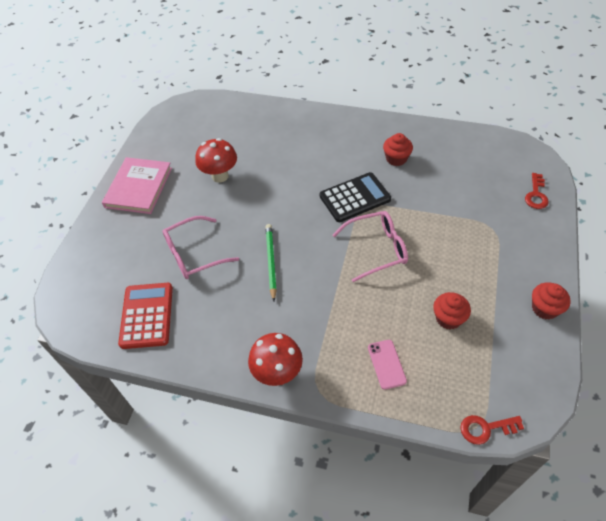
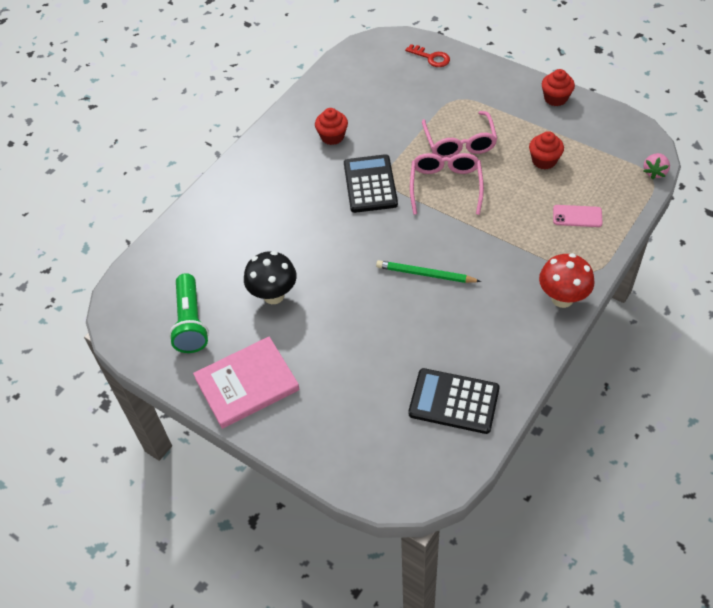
camera: 70 degrees left, 0 degrees up
pink book [102,157,172,214] -> pink book turned 60 degrees counterclockwise [193,337,300,429]
red calculator [118,283,173,349] -> black calculator [409,368,500,434]
pink glasses [163,216,239,279] -> pink glasses moved to [422,111,497,158]
red mushroom [195,138,237,183] -> black mushroom [244,251,297,304]
red key [460,415,524,445] -> pink strawberry [643,153,670,180]
none -> green flashlight [169,273,209,353]

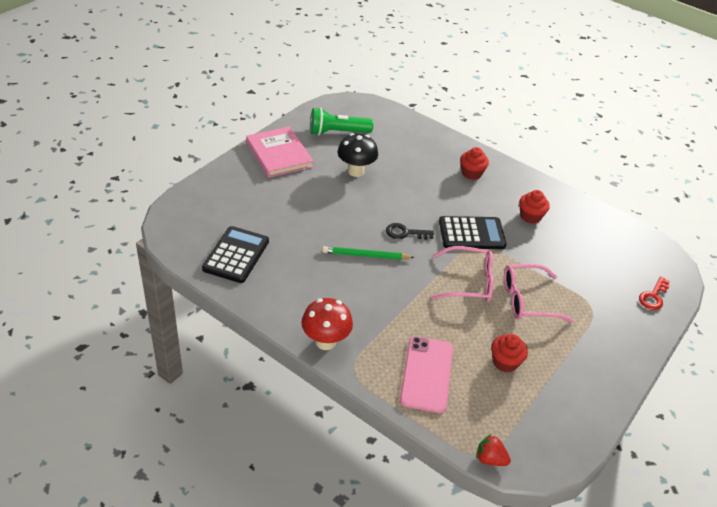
camera: 85 degrees right, 10 degrees down
green pencil [376,260,481,283] -> green pencil turned 105 degrees counterclockwise [322,246,415,260]
red cupcake [542,69,575,106] -> red cupcake moved to [460,147,489,180]
pink phone [553,205,603,227] -> pink phone [400,336,453,413], size x1.75
pink strawberry [643,153,670,180] -> red strawberry [476,434,511,466]
none -> black key [386,223,434,240]

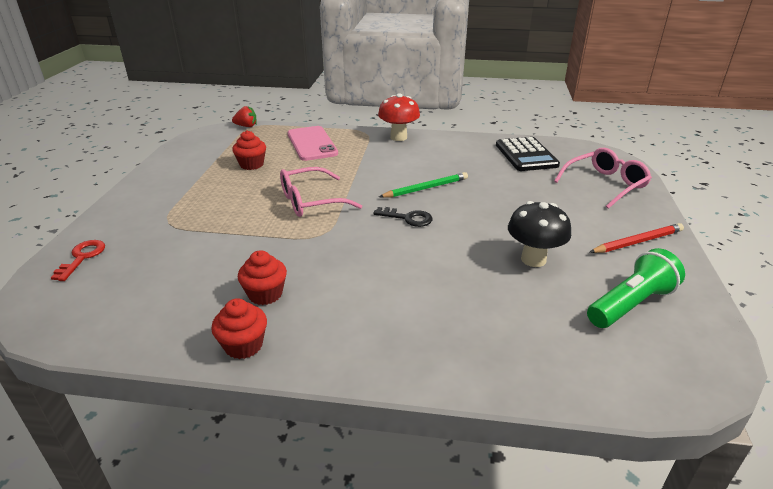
camera: 155 degrees right, 10 degrees down
pink book [246,126,313,178] -> red pencil [590,223,684,253]
black key [386,223,434,240] -> black key turned 45 degrees clockwise [373,207,433,227]
black calculator [439,216,507,249] -> none
red cupcake [460,147,489,180] -> red cupcake moved to [211,298,267,359]
pink glasses [504,264,574,323] -> pink glasses moved to [554,148,652,209]

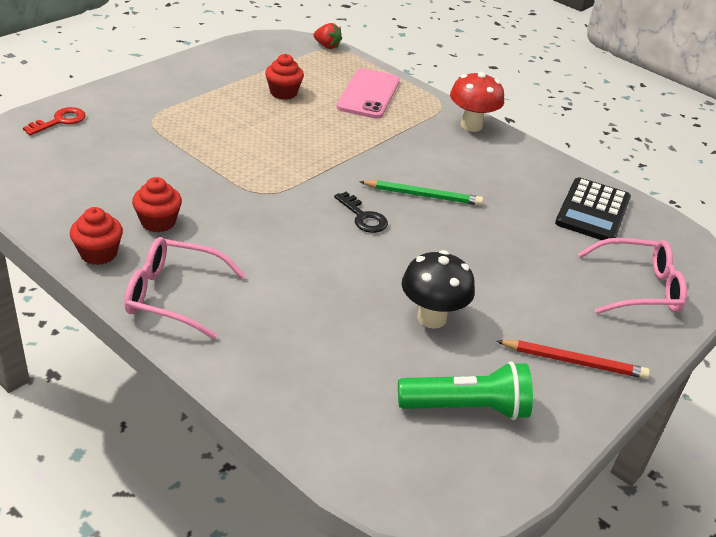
camera: 30 degrees right, 5 degrees up
pink glasses [280,167,362,217] -> pink glasses moved to [124,237,245,339]

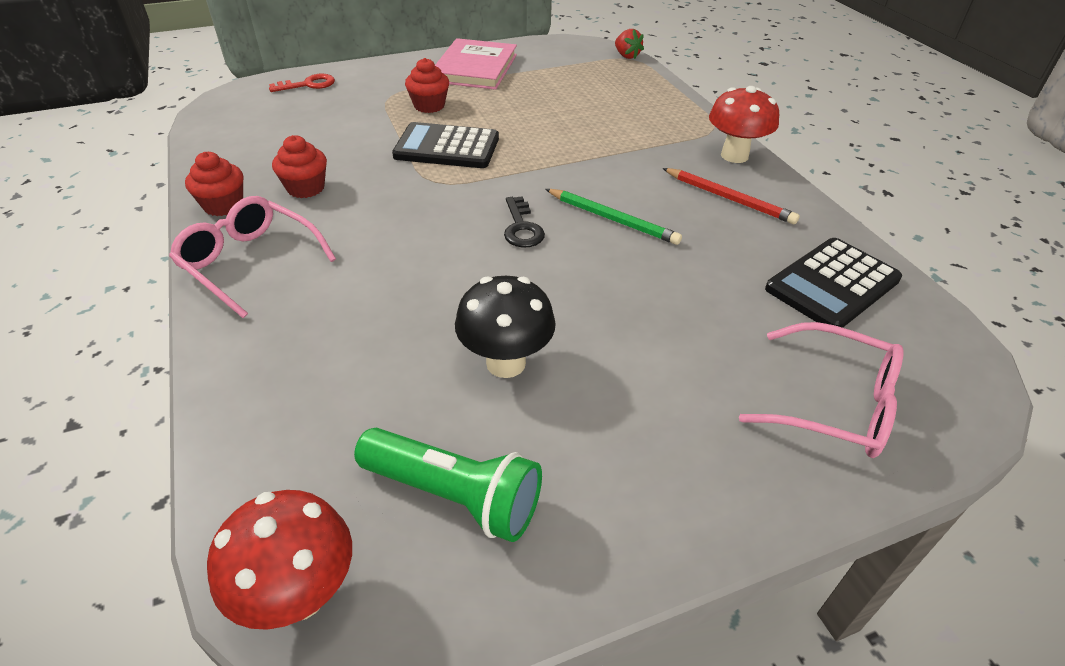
camera: 30 degrees right, 5 degrees up
red cupcake [265,54,304,100] -> red cupcake moved to [405,58,449,113]
pink phone [337,68,400,119] -> none
red pencil [496,340,650,379] -> red pencil moved to [662,168,799,224]
none -> red mushroom [207,490,352,630]
none -> black calculator [392,122,499,168]
none -> pink book [435,38,517,90]

